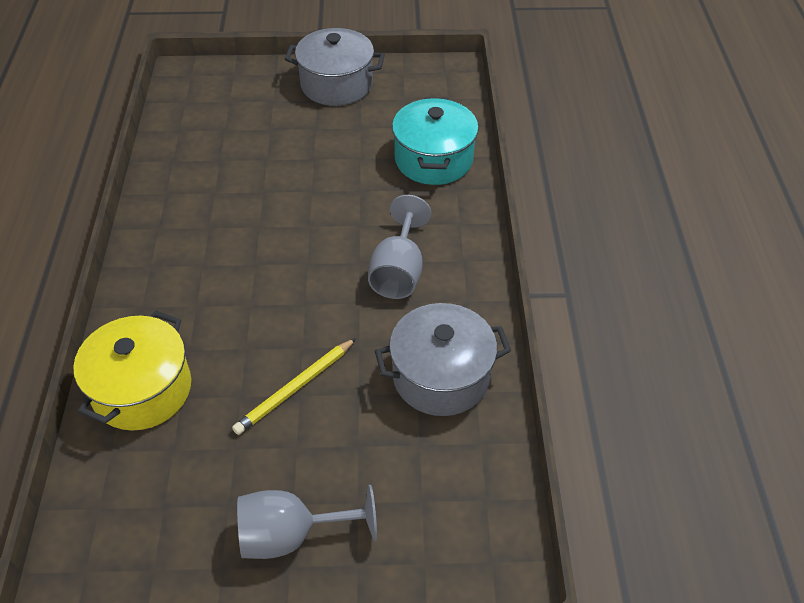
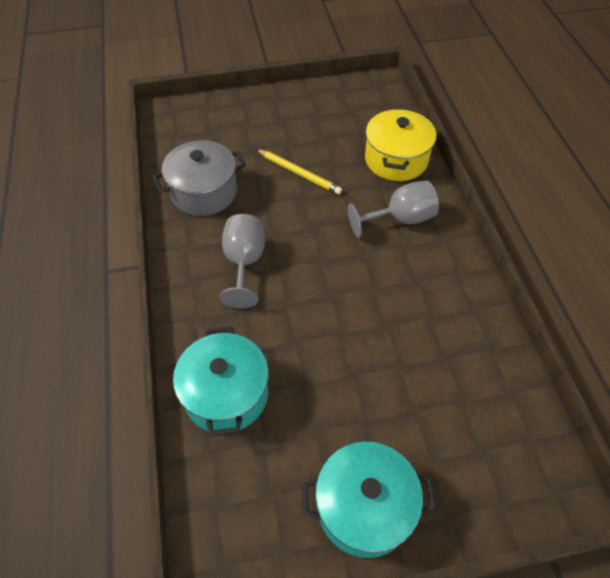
camera: 170 degrees right, 5 degrees up
yellow pencil [232,338,356,435] -> yellow pencil turned 90 degrees clockwise [256,149,342,194]
grey goblet [237,485,377,559] -> grey goblet moved to [348,180,439,237]
grey pot [285,28,385,106] -> turquoise pot [302,442,437,558]

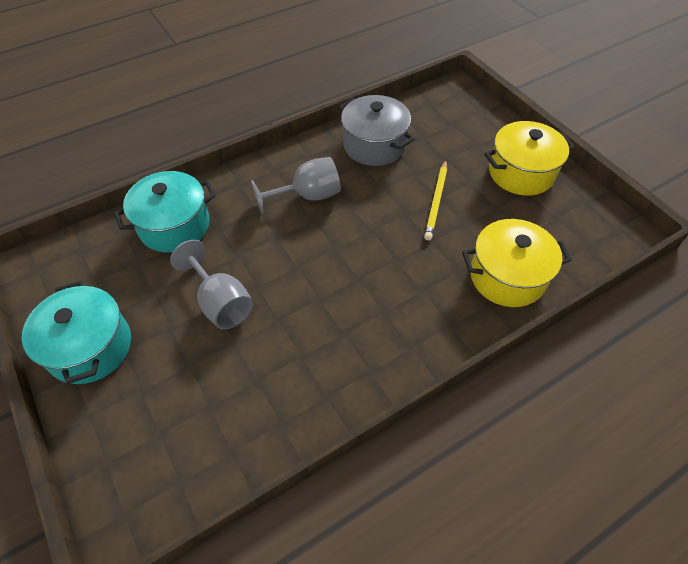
camera: 70 degrees right, 0 degrees up
grey goblet [348,180,439,237] -> grey goblet moved to [170,240,253,330]
none -> yellow pot [485,121,575,196]

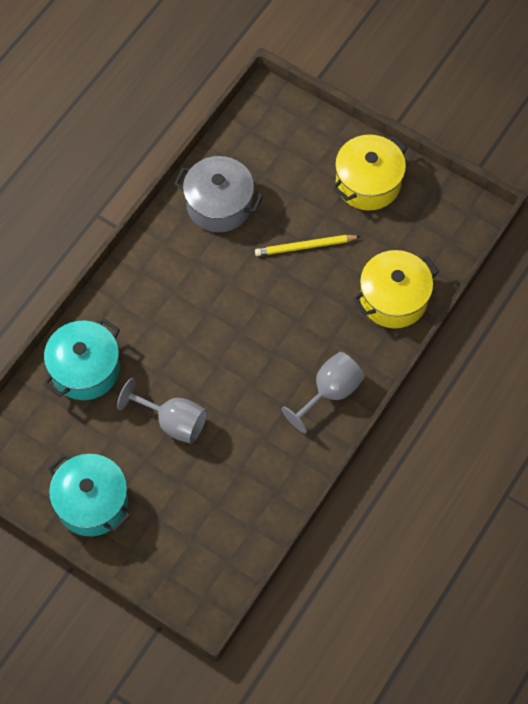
camera: 25 degrees left, 10 degrees up
grey goblet [251,157,341,214] -> grey goblet moved to [281,352,365,433]
yellow pencil [424,160,447,241] -> yellow pencil turned 90 degrees clockwise [255,235,361,256]

